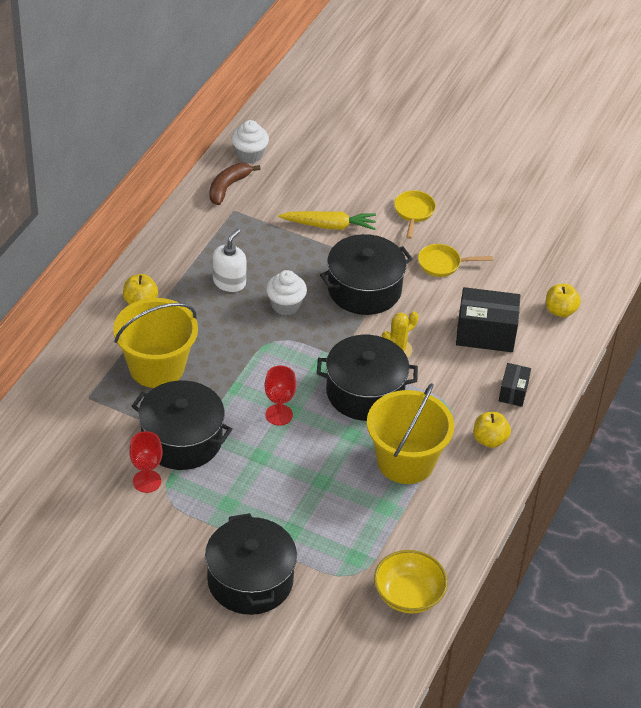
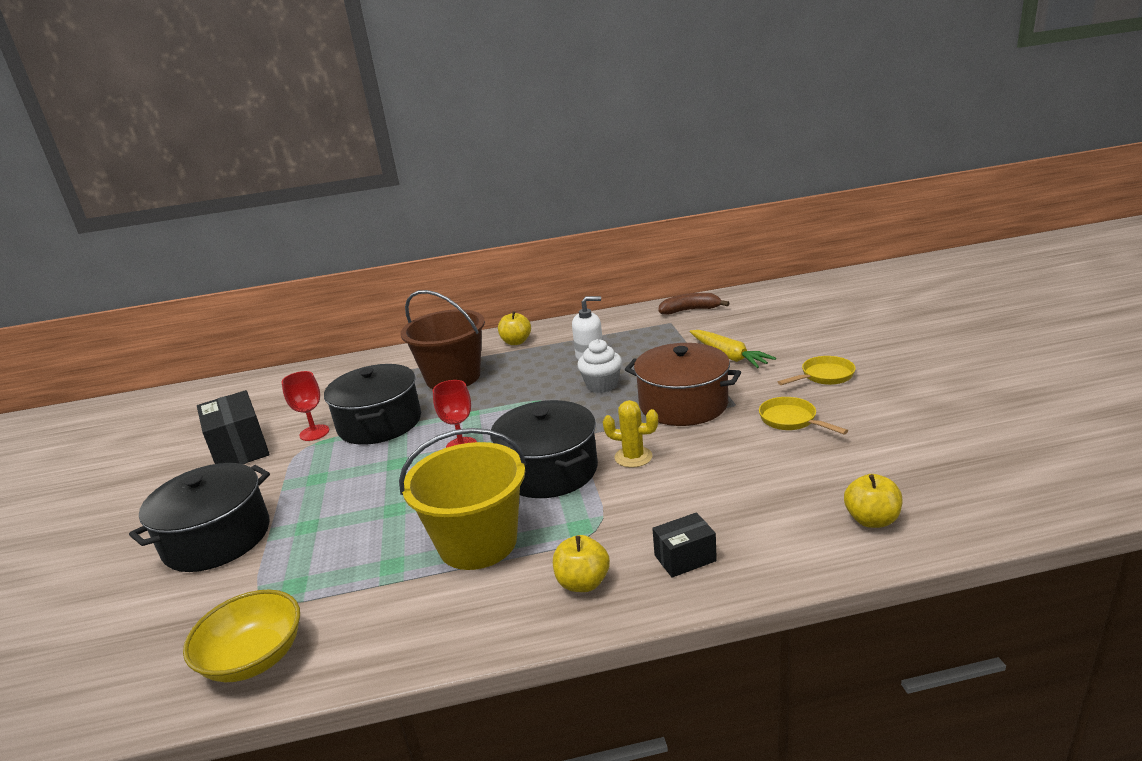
camera: 60 degrees right, 20 degrees down
yellow bucket [113,298,198,388] -> brown bucket [401,290,485,389]
white cupcake [231,120,269,163] -> none
black pot [320,234,413,315] -> brown pot [625,343,741,426]
black box [456,287,520,352] -> black box moved to [197,390,270,464]

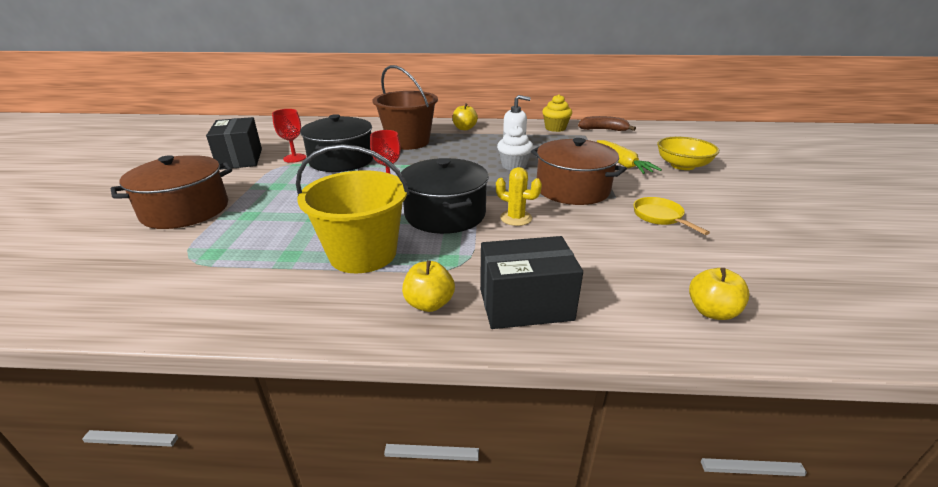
camera: 10 degrees right, 5 degrees up
black pot [129,463,270,572] -> brown pot [111,155,232,229]
yellow bowl [183,590,300,682] -> yellow bowl moved to [657,137,719,170]
black box [652,512,717,578] -> black box [480,236,583,329], size x1.80
yellow pan [778,356,856,385] -> none
none -> yellow cupcake [542,94,572,132]

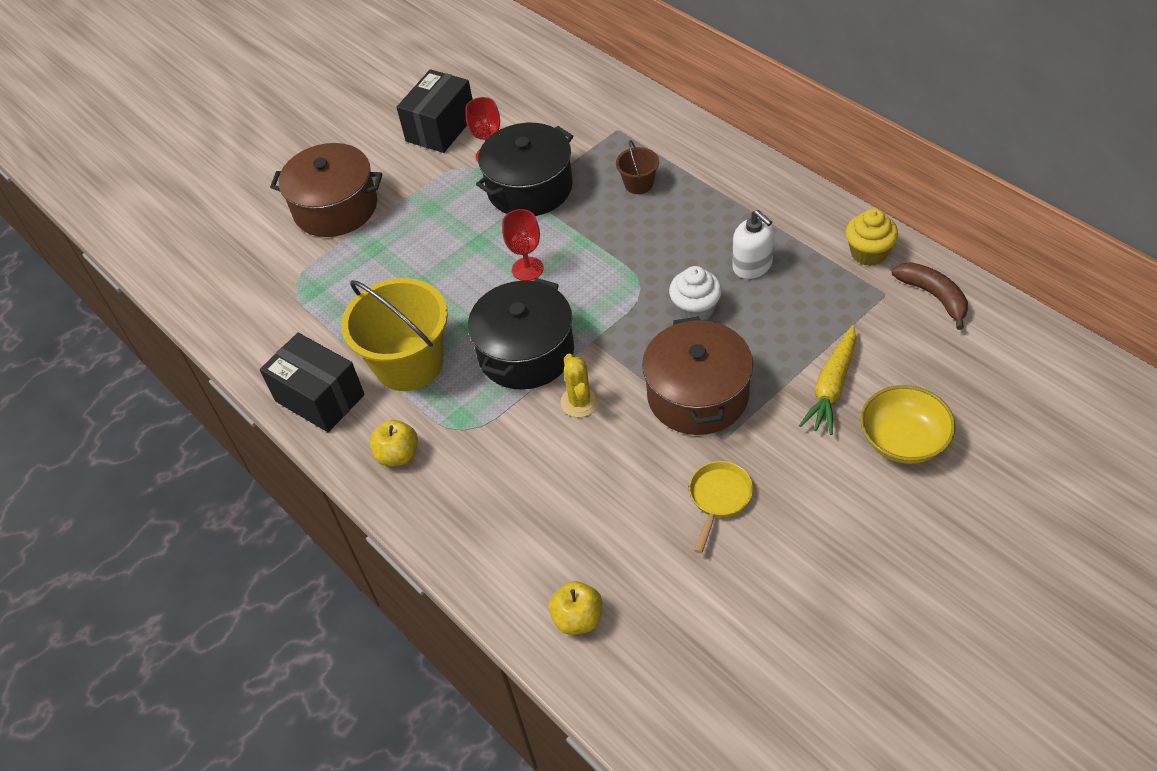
camera: 50 degrees right, 20 degrees up
brown bucket [373,65,438,150] -> brown bucket [616,140,659,194], size x0.46
yellow apple [453,104,478,130] -> none
black box [480,236,583,329] -> black box moved to [260,333,365,432]

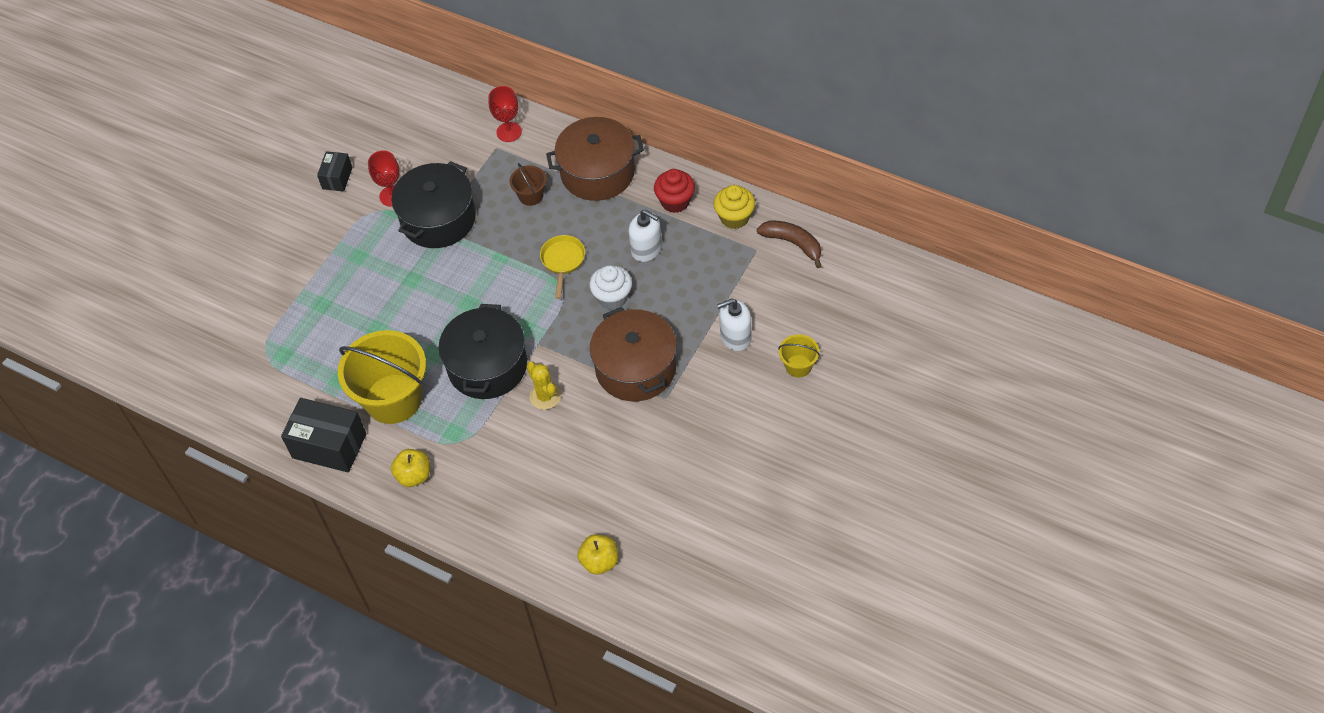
camera: 20 degrees left, 5 degrees up
brown pot [270,143,382,237] -> brown pot moved to [546,117,644,201]
black box [397,69,473,153] -> black box [317,151,352,191], size x0.56
red goblet [502,209,544,281] -> red goblet moved to [488,86,522,142]
yellow pan [689,461,753,553] -> yellow pan moved to [540,235,585,299]
yellow carrot [799,325,856,435] -> white soap dispenser [717,298,751,351]
yellow bowl [860,385,956,464] -> yellow bucket [778,334,820,378]
none -> red cupcake [654,169,695,213]

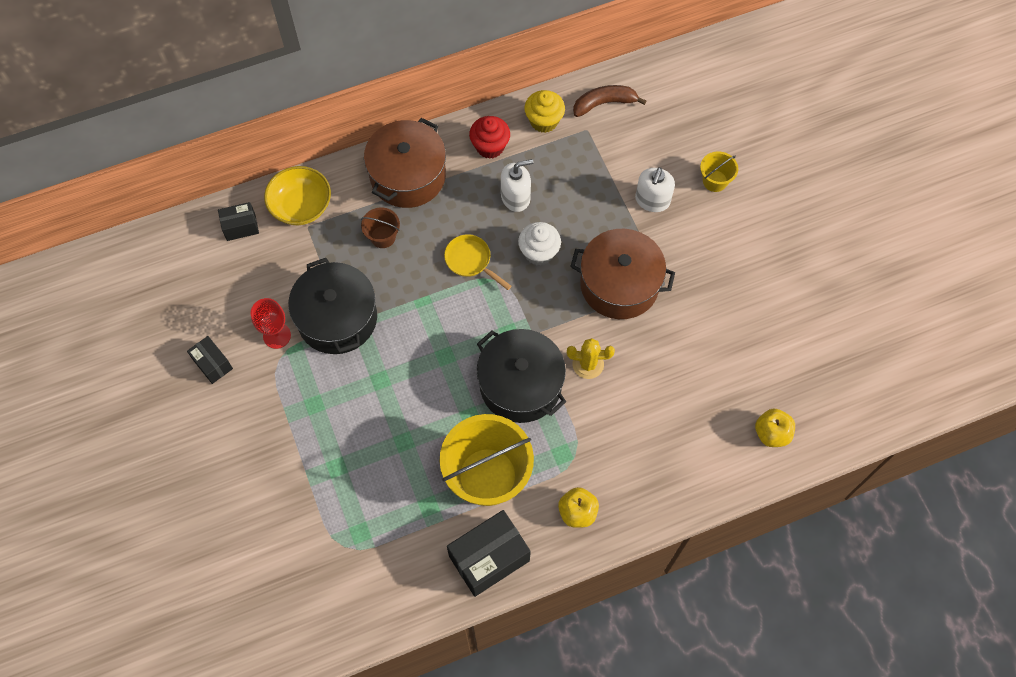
camera: 55 degrees left, 10 degrees up
red goblet [488,86,522,142] -> yellow bowl [264,166,331,225]
none -> black box [218,202,259,241]

